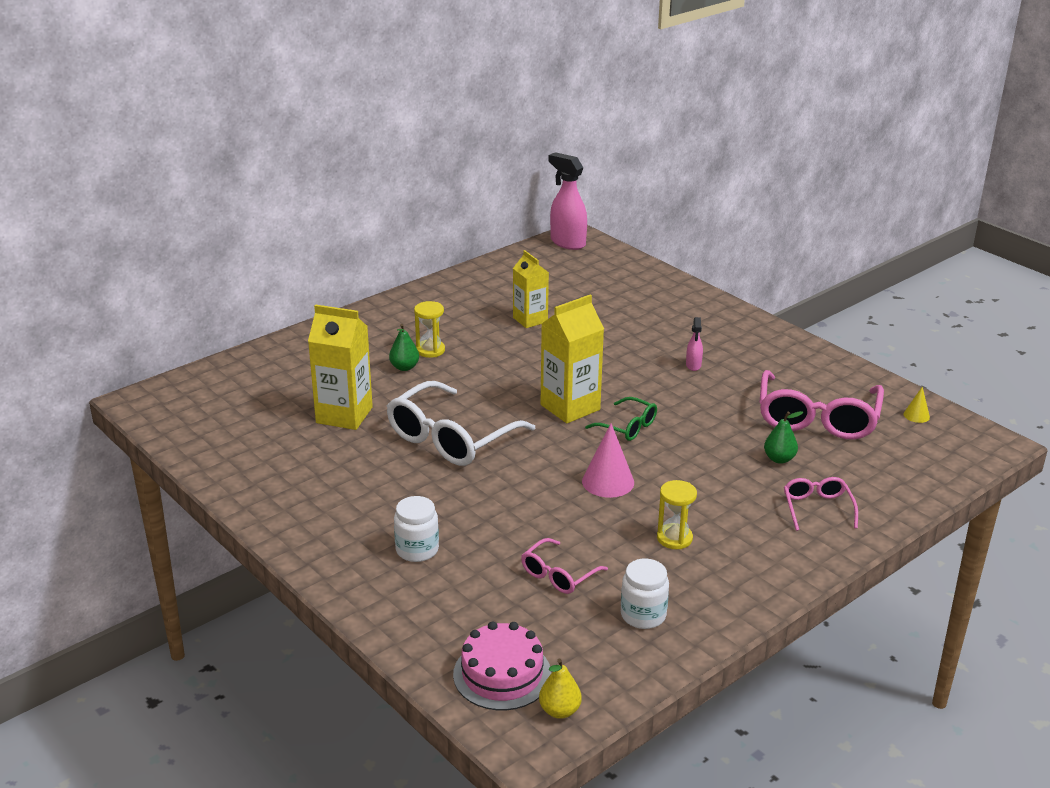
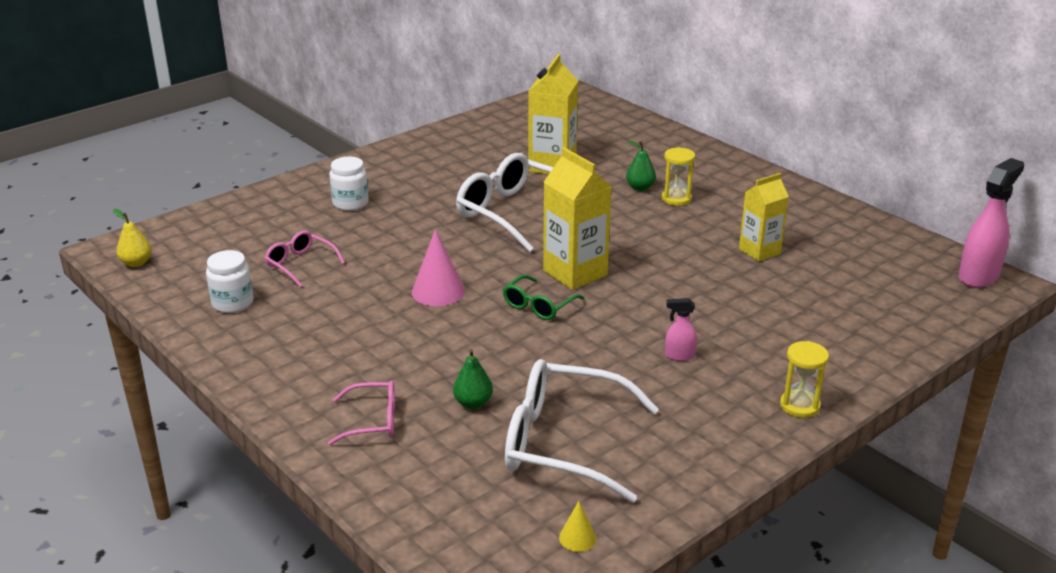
camera: 90 degrees right, 0 degrees up
pink cake [453,621,551,710] -> none
yellow hourglass [657,480,697,549] -> yellow hourglass moved to [780,341,829,418]
pink glasses [760,370,884,439] -> white glasses [505,359,659,503]

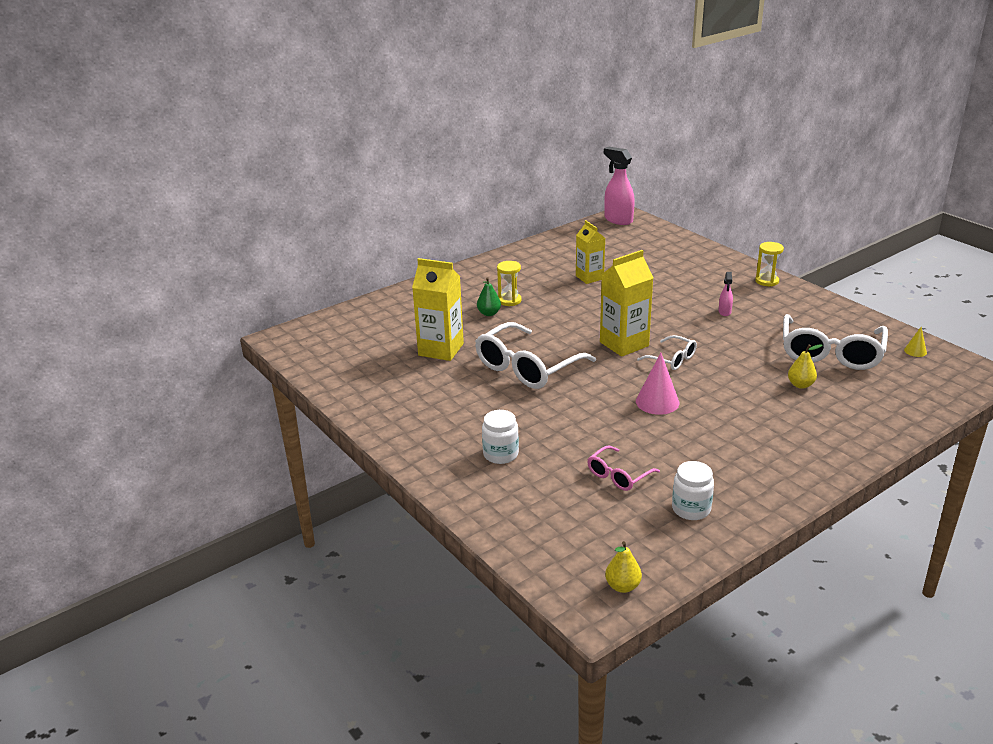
camera: 85 degrees left, 0 degrees up
pink glasses [328,381,395,445] -> none
green pear [453,349,493,409] -> yellow pear [788,344,822,389]
green glasses [503,275,584,320] -> white glasses [637,335,697,370]

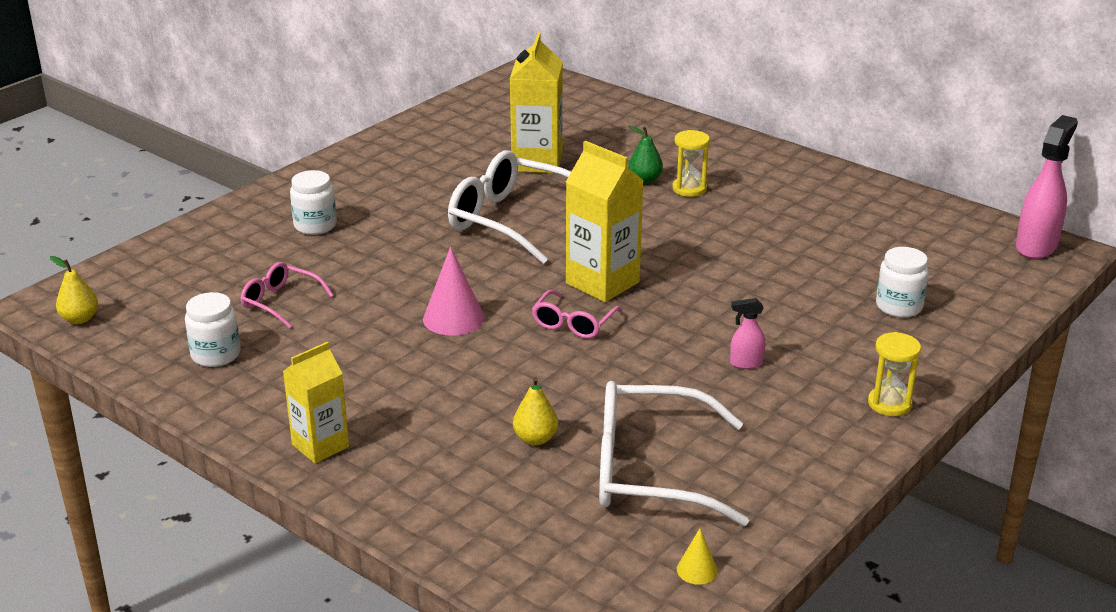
camera: 75 degrees right, 0 degrees up
yellow carton [576,220,605,284] -> yellow carton moved to [283,342,349,463]
white glasses [637,335,697,370] -> pink glasses [532,290,622,339]
none -> white jar [876,247,929,318]

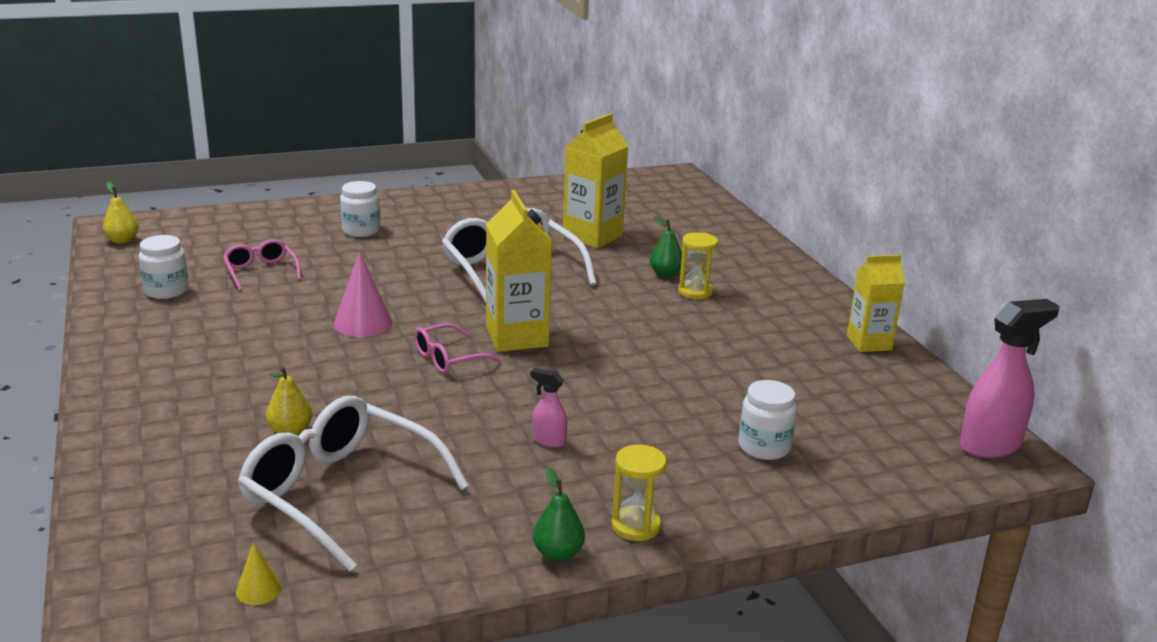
camera: 30 degrees right, 5 degrees down
yellow carton [283,342,349,463] -> yellow carton moved to [847,255,905,352]
none -> green pear [533,467,585,561]

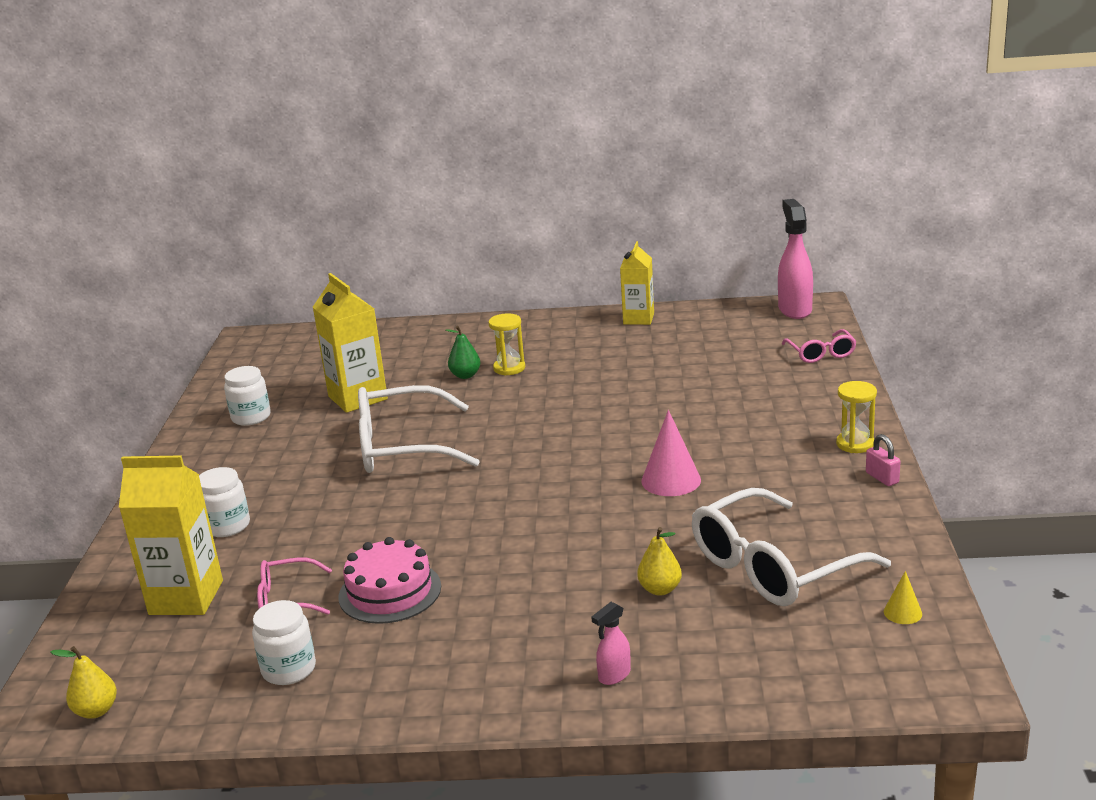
camera: 65 degrees left, 0 degrees up
pink cone [334,252,393,337] -> pink cone moved to [641,410,701,496]
pink glasses [414,323,501,373] -> pink glasses moved to [782,329,857,363]
yellow carton [486,190,552,352] -> yellow carton moved to [119,455,223,615]
pink spray bottle [530,368,567,448] -> pink spray bottle moved to [591,602,631,685]
green pear [533,467,585,561] -> pink padlock [866,434,900,486]
white jar [739,380,797,460] -> white jar moved to [224,366,271,426]
none -> pink cake [338,537,441,624]

